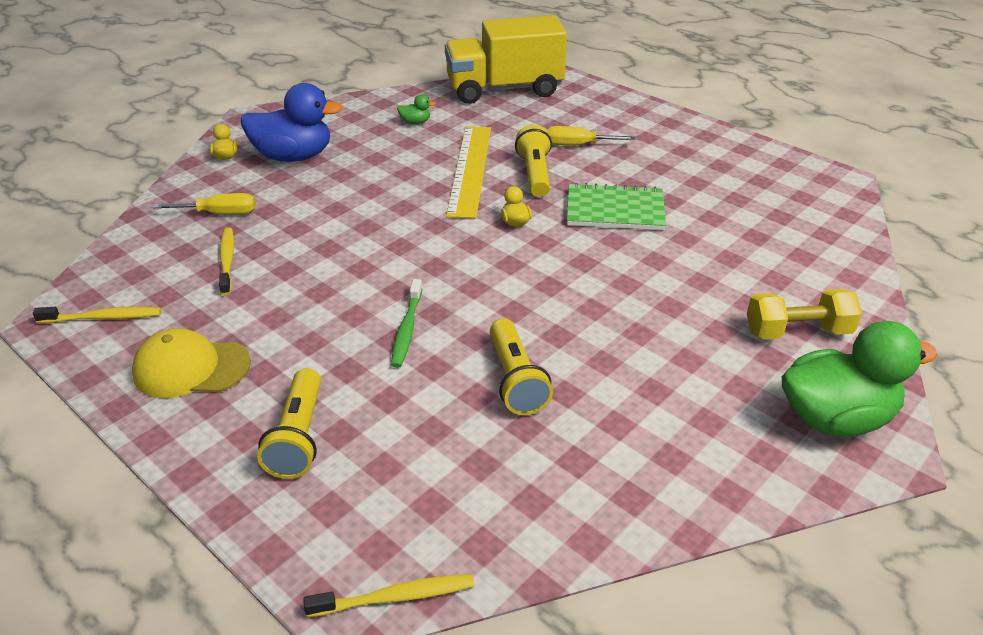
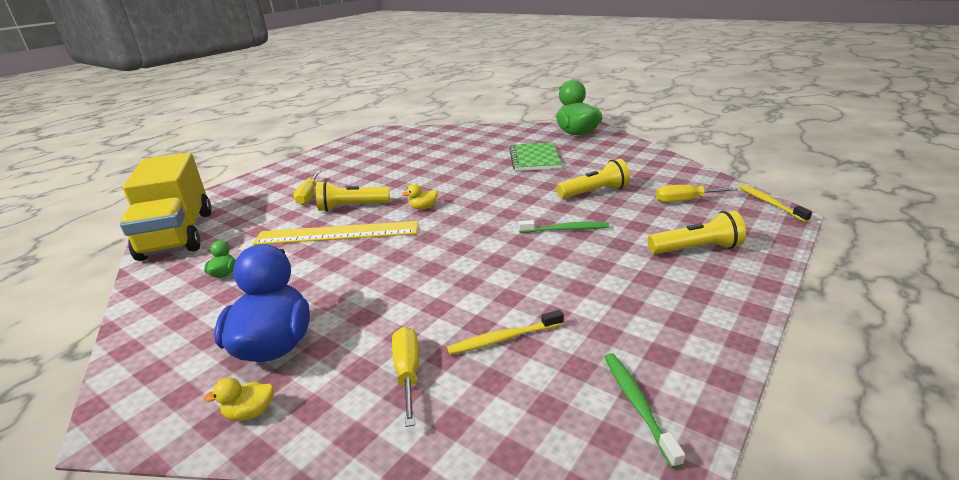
camera: 95 degrees left, 10 degrees down
yellow toothbrush [33,307,161,323] -> green toothbrush [605,353,685,469]
yellow cap [132,328,251,398] -> none
green notebook [567,183,666,230] -> green notebook moved to [509,142,562,171]
yellow dumbbell [747,288,862,340] -> none
none -> yellow screwdriver [656,185,738,203]

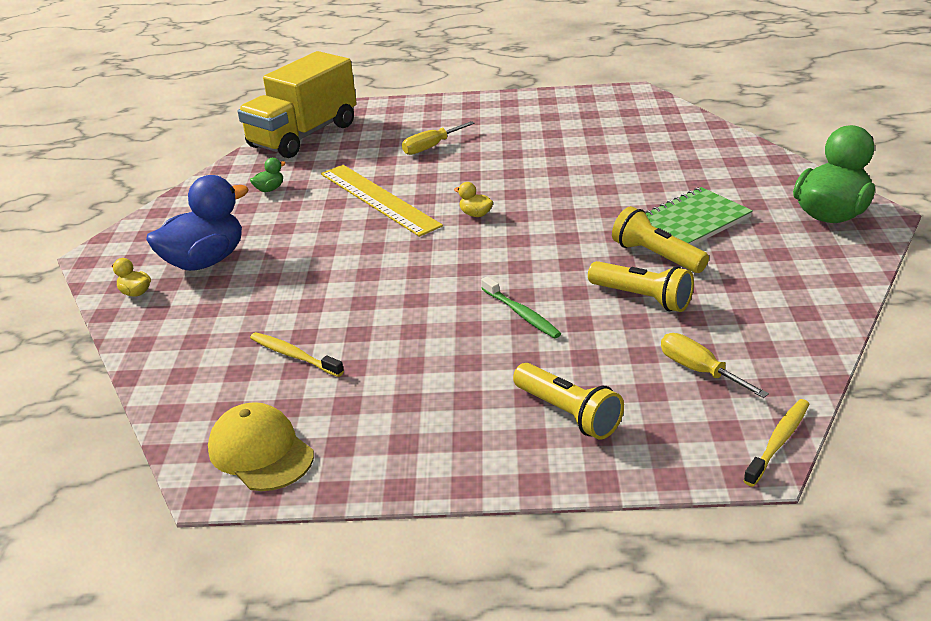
camera: 55 degrees right, 5 degrees up
yellow flashlight [316,181,390,212] -> yellow flashlight moved to [612,206,709,273]
yellow screwdriver [392,327,419,427] -> none
green toothbrush [605,353,685,469] -> yellow cap [208,402,314,491]

